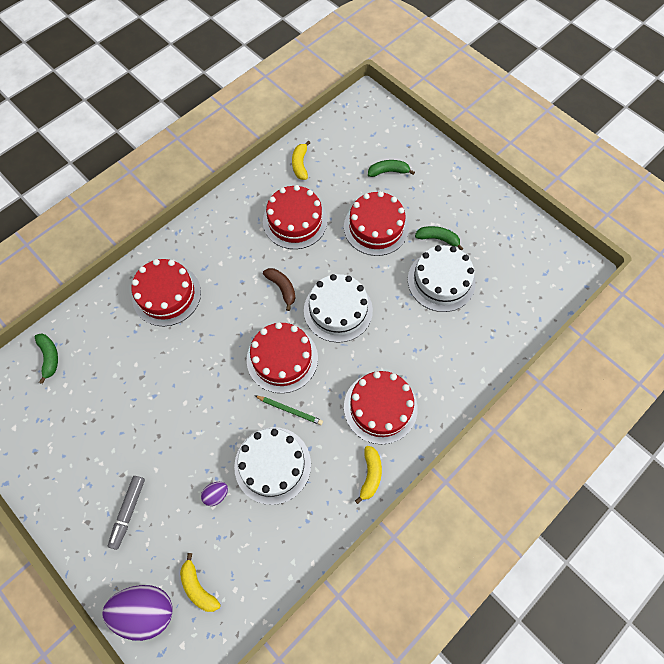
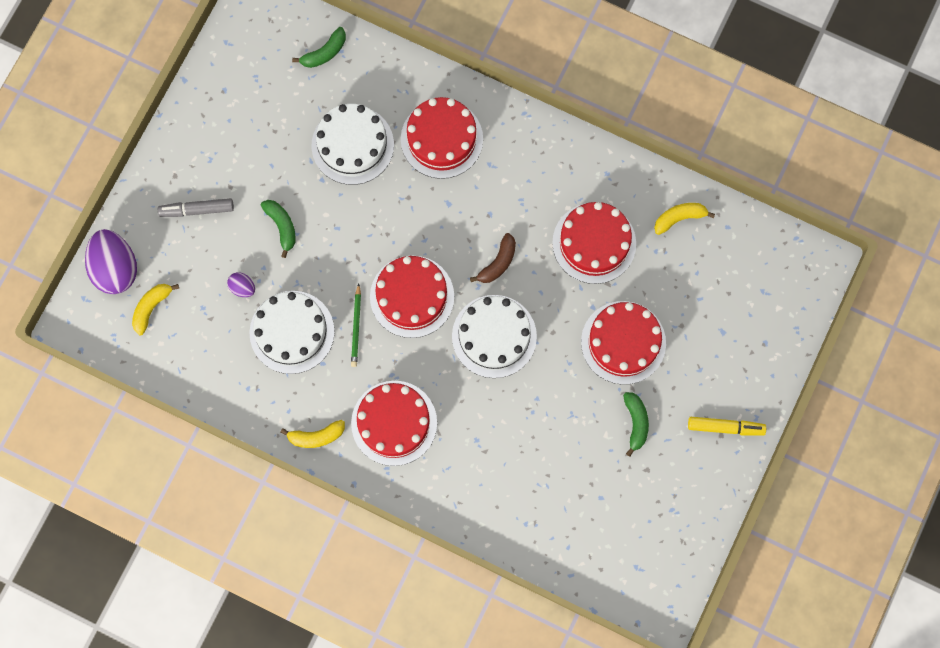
camera: 70 degrees right, 10 degrees up
green banana [368,160,415,177] -> green banana moved to [261,200,296,258]
white cake [408,245,476,312] -> white cake moved to [312,104,394,185]
none -> yellow marker [688,417,766,436]

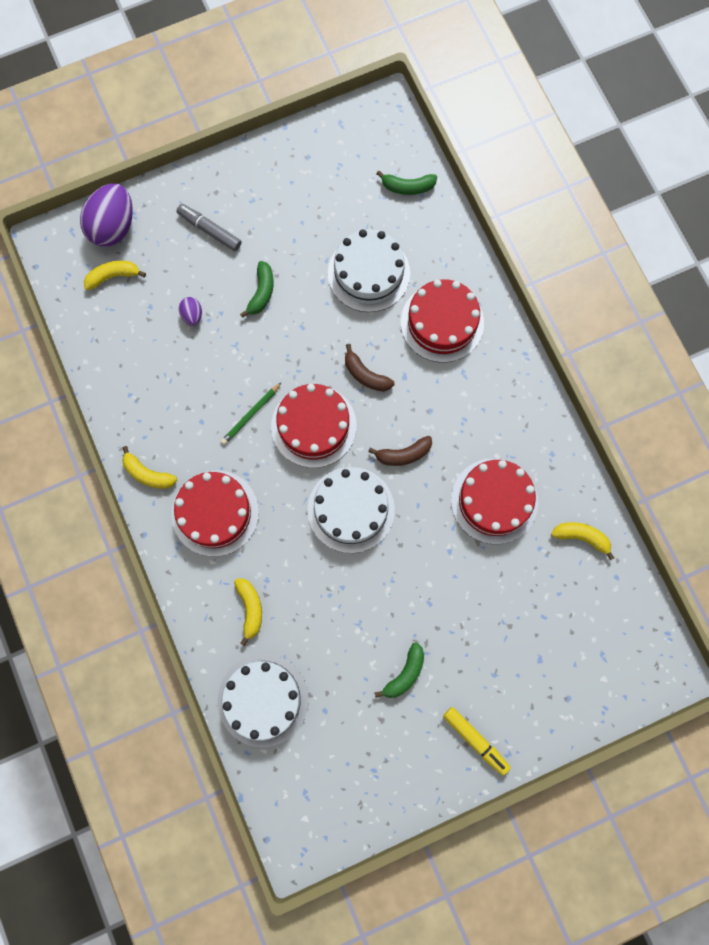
camera: 40 degrees right, 0 degrees up
white cake [249,291,335,374] -> white cake moved to [218,654,309,747]
red cake [581,301,666,384] -> none
none -> yellow banana [234,578,262,646]
none -> brown banana [345,344,395,391]

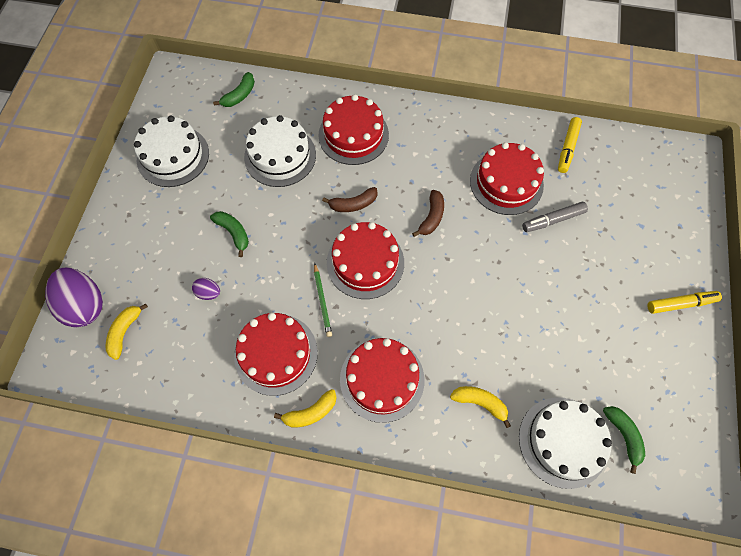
camera: 55 degrees left, 10 degrees down
grey marker [177,204,242,251] -> grey marker moved to [522,202,588,232]
white cake [307,467,395,553] -> white cake moved to [134,115,209,187]
green banana [375,642,424,698] -> green banana moved to [603,406,645,474]
yellow banana [551,522,614,560] -> yellow marker [558,117,582,173]
none -> red cake [234,313,318,396]

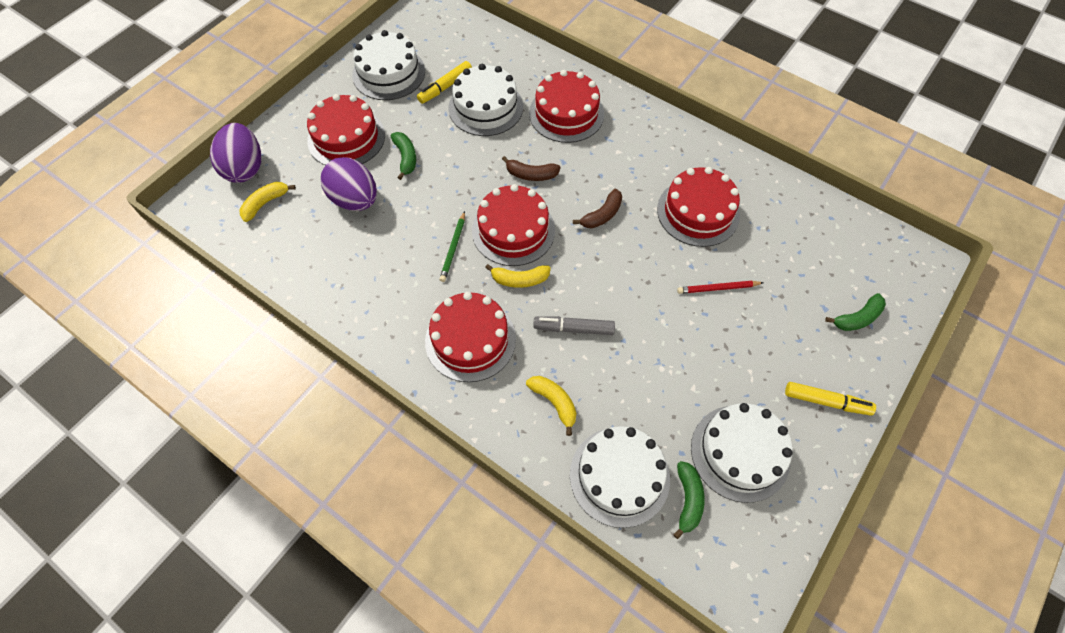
camera: 25 degrees right, 5 degrees down
purple egg [192,278,220,300] -> purple egg [320,157,377,211], size x2.16
green banana [213,72,255,107] -> green banana moved to [825,293,886,331]
red cake [234,313,318,396] -> red cake moved to [307,94,385,165]
yellow banana [274,389,337,428] -> yellow banana moved to [485,264,551,288]
grey marker [522,202,588,232] -> grey marker moved to [533,316,615,335]
yellow marker [558,117,582,173] -> yellow marker moved to [417,61,472,104]
none -> red pencil [677,281,764,294]
none -> white cake [691,403,792,503]

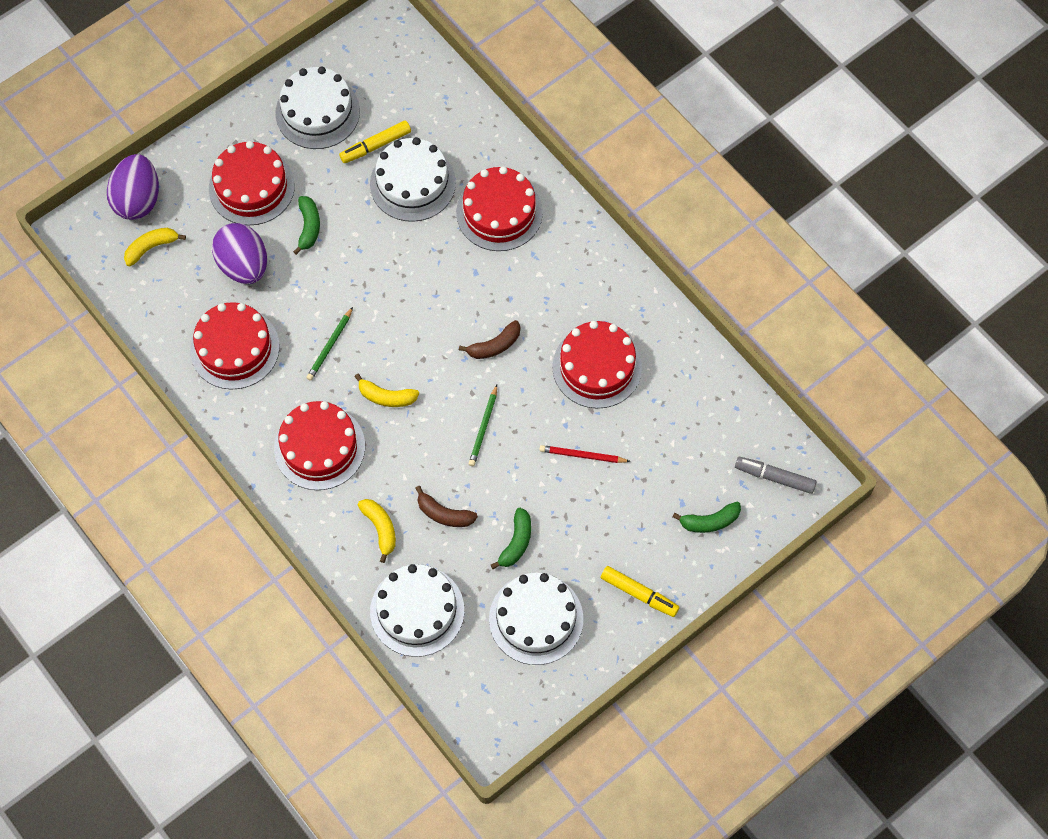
camera: 15 degrees right, 5 degrees up
red cake [472,184,555,266] -> red cake moved to [190,302,280,390]
brown banana [502,156,561,181] -> brown banana moved to [415,486,478,527]
grey marker [533,316,615,335] -> grey marker moved to [735,457,817,494]
green banana [673,461,705,539] -> green banana moved to [491,508,531,569]
none -> green pencil [468,385,497,466]

